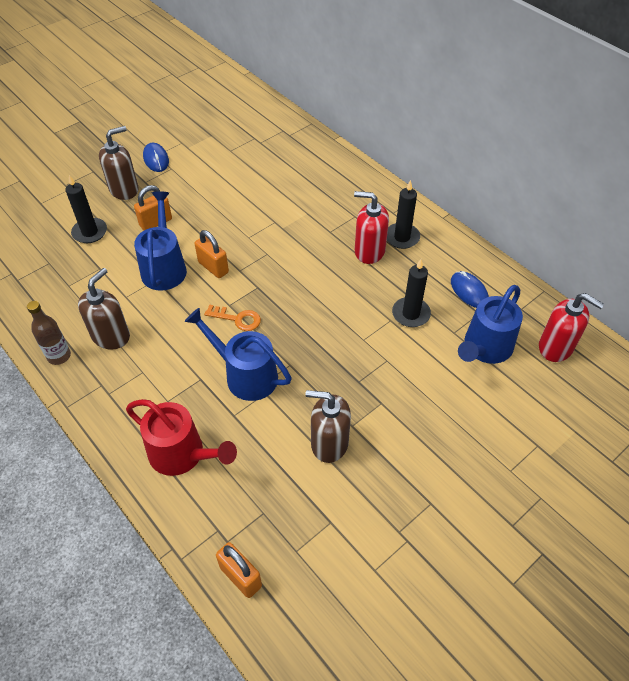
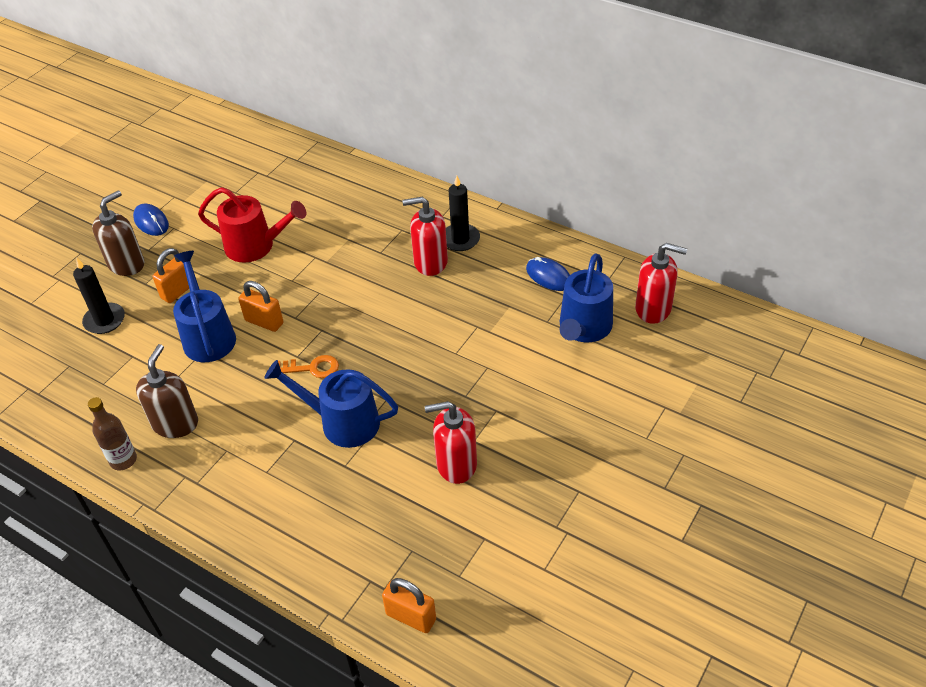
camera: 15 degrees left, 5 degrees down
red watering can [126,399,237,476] -> red watering can moved to [198,187,306,262]
brown soap dispenser [305,390,351,463] -> red soap dispenser [425,401,477,484]
black candle [392,259,431,327] -> none

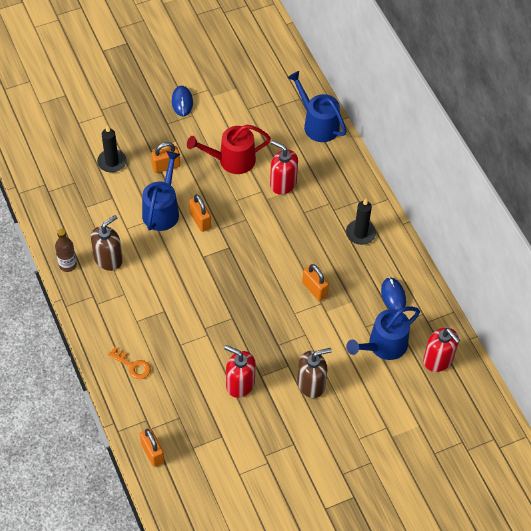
camera: 30 degrees right, 10 degrees up
brown soap dispenser [92,190,144,276] -> brown soap dispenser moved to [297,348,332,398]
red watering can [198,187,306,262] -> red watering can turned 120 degrees clockwise [187,124,271,174]
blue watering can [264,360,398,448] -> blue watering can moved to [287,71,347,142]
orange key [278,355,339,378] -> orange key moved to [108,347,151,379]
red soap dispenser [402,197,448,276] -> red soap dispenser moved to [270,140,298,195]
none -> orange padlock [302,264,329,301]

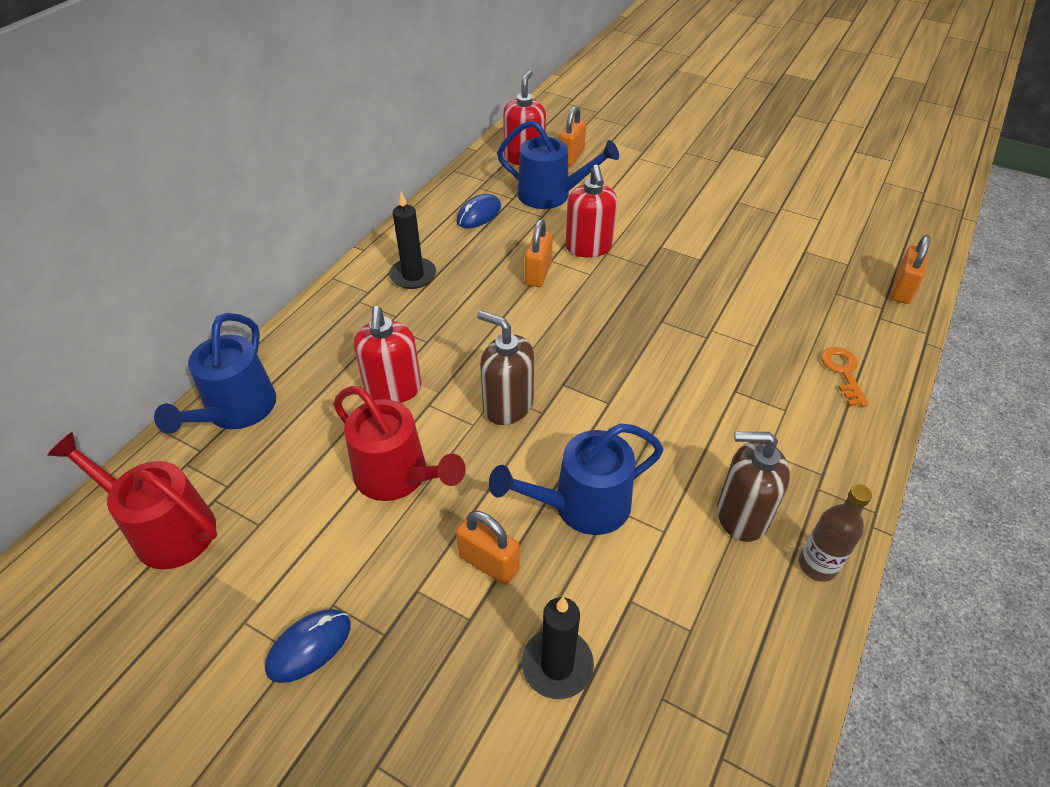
camera: 125 degrees left, 10 degrees down
orange padlock [189,194,211,232] -> orange padlock moved to [559,106,586,166]
red soap dispenser [224,345,256,398] -> red soap dispenser moved to [565,165,617,258]
brown soap dispenser [297,348,332,398] -> brown soap dispenser moved to [477,311,534,425]
none -> red watering can [47,432,217,569]

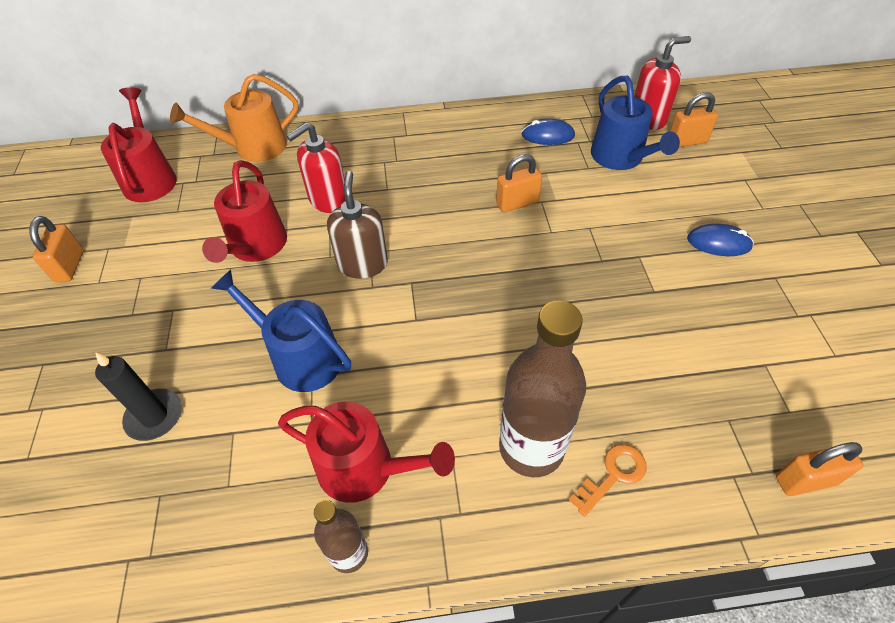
camera: 55 degrees right, 5 degrees up
blue watering can [154,313,276,434] -> orange watering can [170,74,298,162]
blue mouse [265,609,351,683] -> blue mouse moved to [687,223,754,256]
black candle [389,192,436,289] -> none
orange padlock [456,511,520,585] -> orange padlock moved to [29,216,84,282]
red soap dispenser [565,165,617,258] -> none
brown soap dispenser [717,432,790,542] -> red watering can [278,402,455,503]
none -> brown bottle [499,301,586,477]

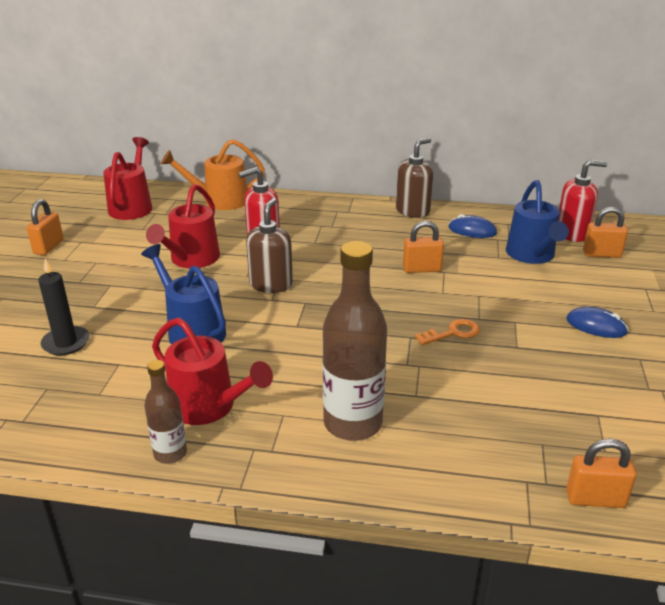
camera: 15 degrees right, 20 degrees down
orange key [569,444,647,517] -> orange key moved to [415,319,480,345]
none -> brown soap dispenser [396,138,433,218]

